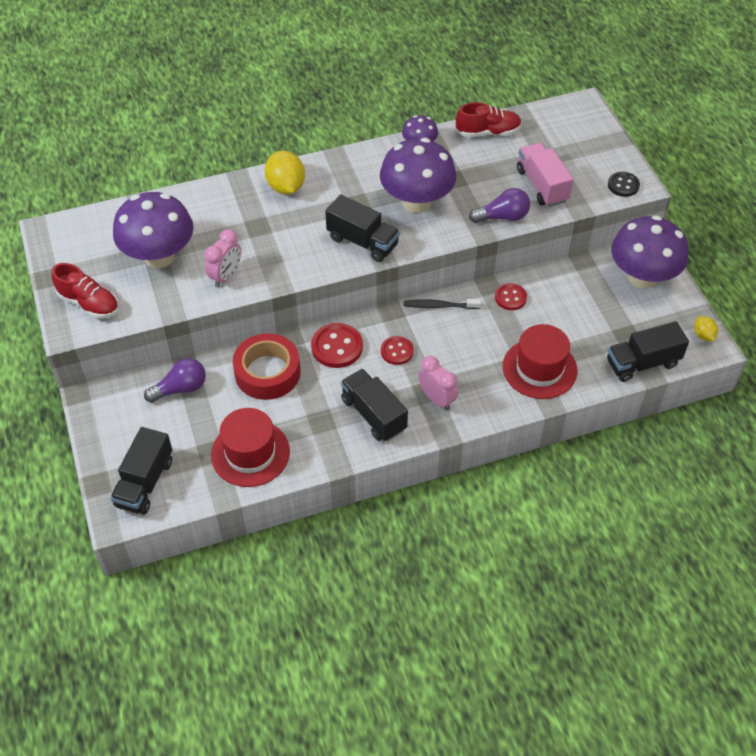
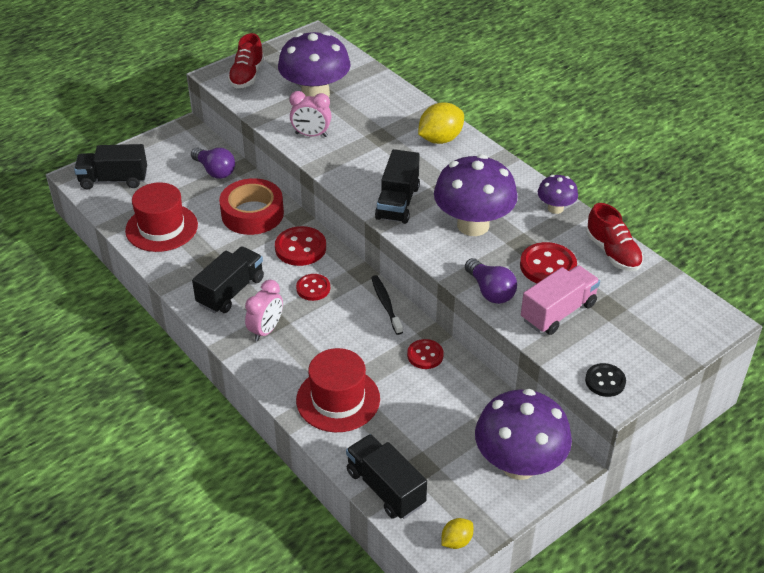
camera: 70 degrees right, 10 degrees down
none -> red button [520,242,577,283]

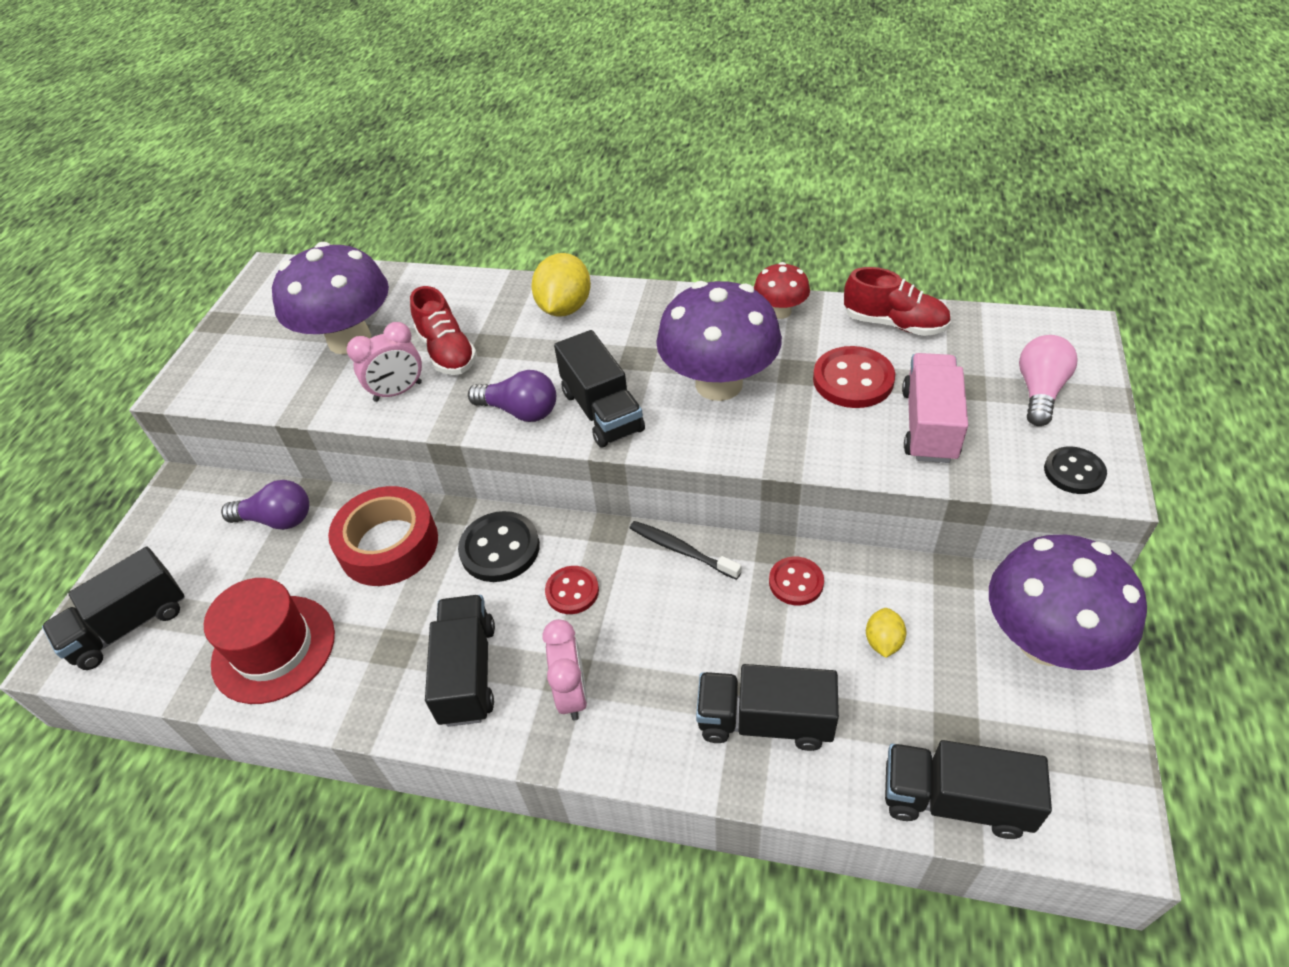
camera: 35 degrees left, 5 degrees up
red shoe [228,33,264,88] -> red shoe moved to [410,286,477,375]
red button [275,226,326,266] -> black button [458,511,540,582]
red hat [296,348,380,432] -> black truck [696,664,839,751]
yellow lemon [441,518,473,549] -> yellow lemon moved to [866,608,907,658]
purple light bulb [465,258,517,304] -> purple light bulb moved to [468,370,556,422]
purple mushroom [538,175,578,214] -> red mushroom [754,262,810,319]
none -> pink light bulb [1019,335,1078,426]

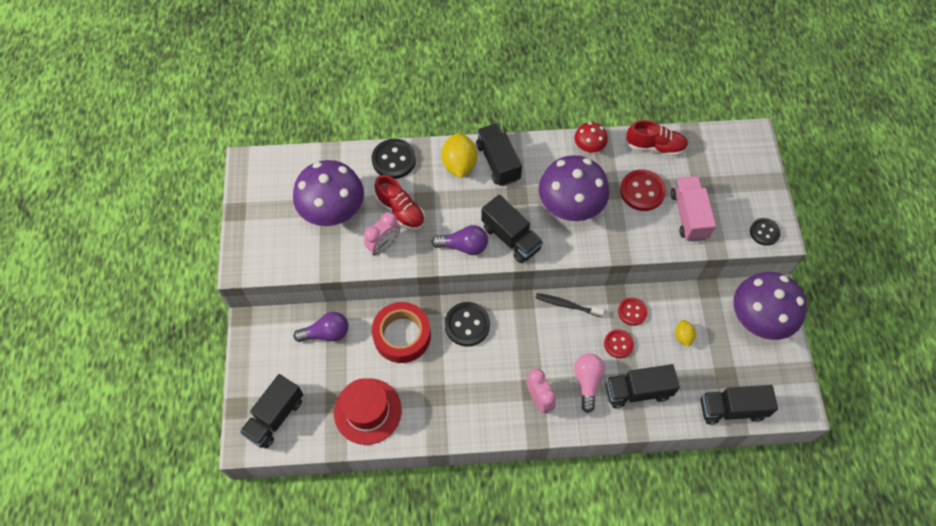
camera: 20 degrees left, 15 degrees up
black truck [425,595,495,727] -> black truck moved to [476,123,522,187]
red button [545,566,599,614] -> red button moved to [604,329,634,358]
pink light bulb [1019,335,1078,426] -> pink light bulb moved to [574,354,605,413]
none -> black button [372,139,416,179]

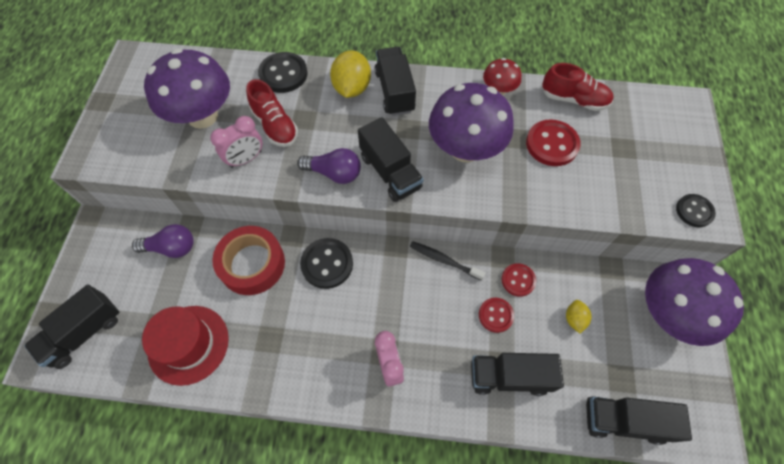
camera: 10 degrees right, 0 degrees up
pink light bulb [574,354,605,413] -> none
pink truck [671,176,716,241] -> none

